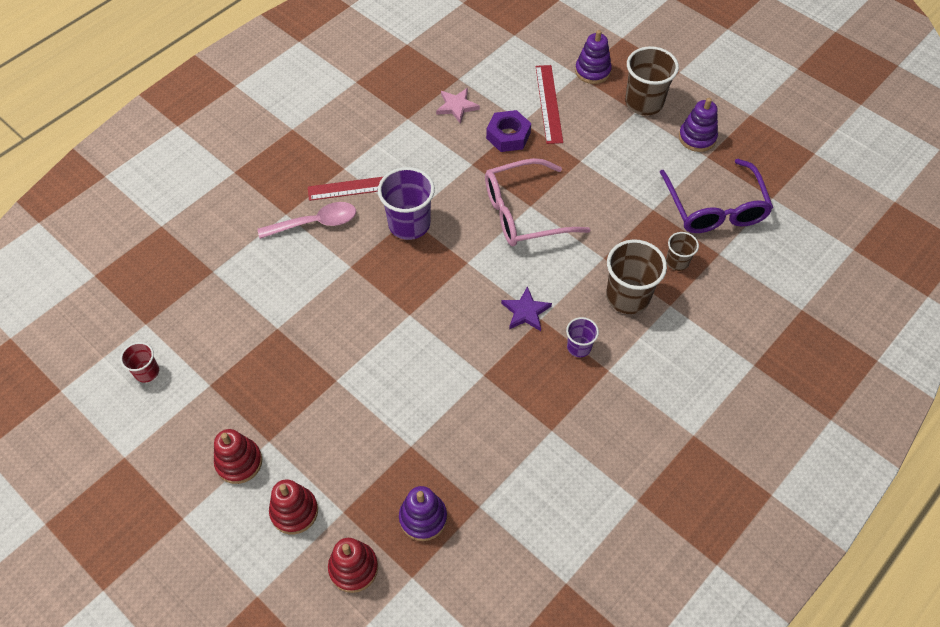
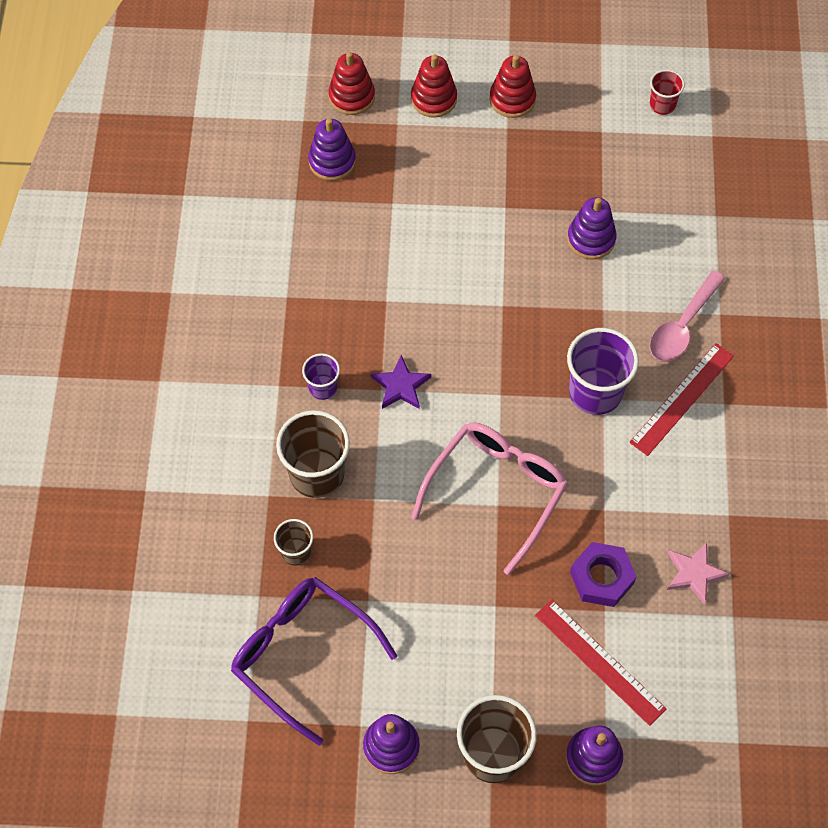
camera: 140 degrees right, 5 degrees up
none -> purple stacking toy [567,197,617,260]

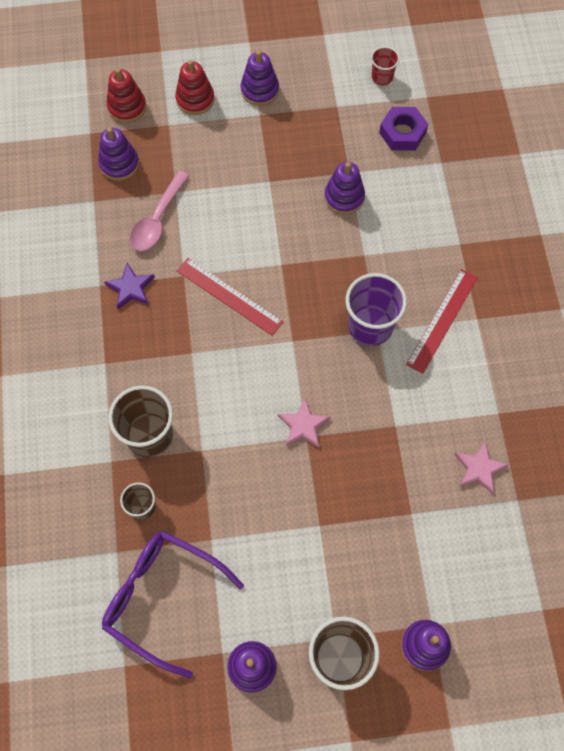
camera: 10 degrees left, 5 degrees up
purple cup [302,353,340,400] -> none
purple star [371,355,431,409] -> purple star moved to [104,263,155,309]
pink glasses [411,422,568,575] -> pink star [278,398,331,448]
red stacking toy [490,55,536,118] -> purple stacking toy [241,51,279,106]
red ruler [535,600,666,726] -> red ruler moved to [177,258,284,336]
purple nut [570,542,637,607] -> purple nut moved to [379,107,428,151]
pink spoon [650,270,726,362] -> pink spoon moved to [130,171,189,251]

